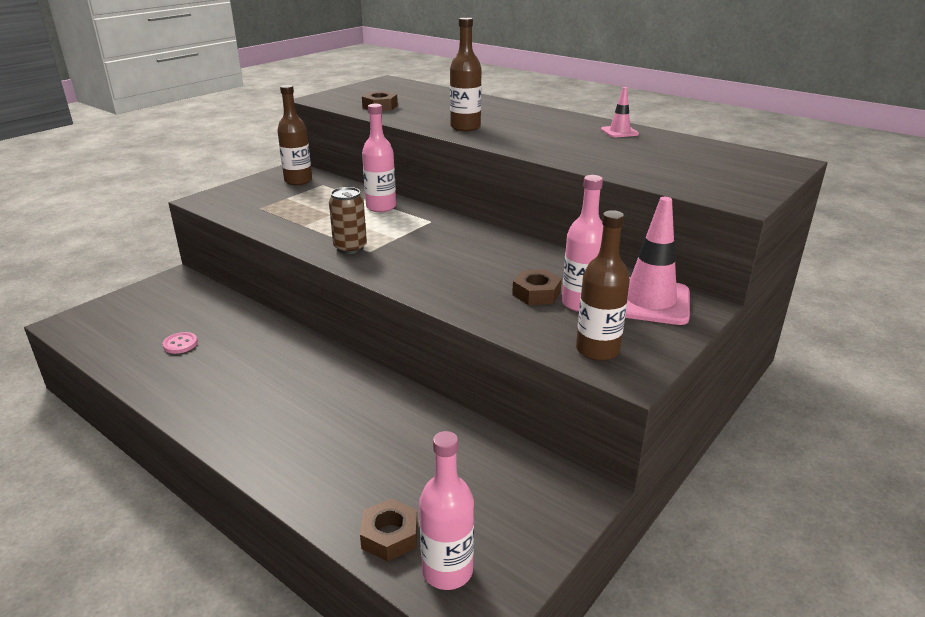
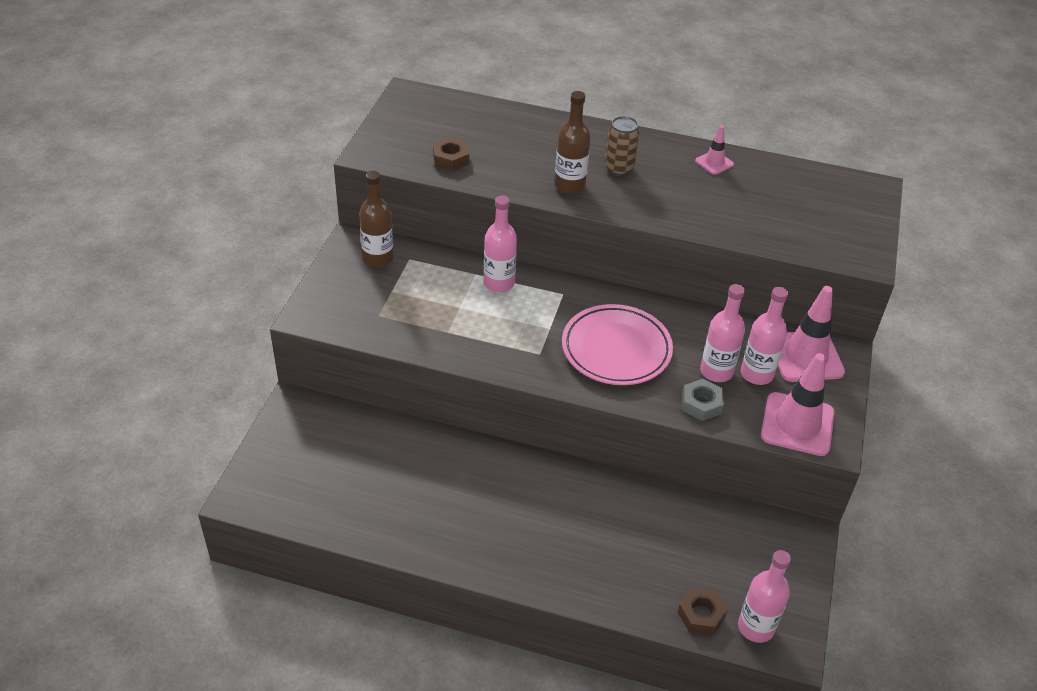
camera: 25 degrees left, 15 degrees up
pink button [163,332,198,354] -> none
brown can [329,187,367,254] -> brown can moved to [605,116,640,176]
brown nut [512,269,562,305] -> pink bottle [700,284,745,382]
brown bottle [576,210,630,361] -> pink traffic cone [761,353,835,456]
none -> pink plate [562,304,673,385]
none -> grey nut [682,379,724,421]

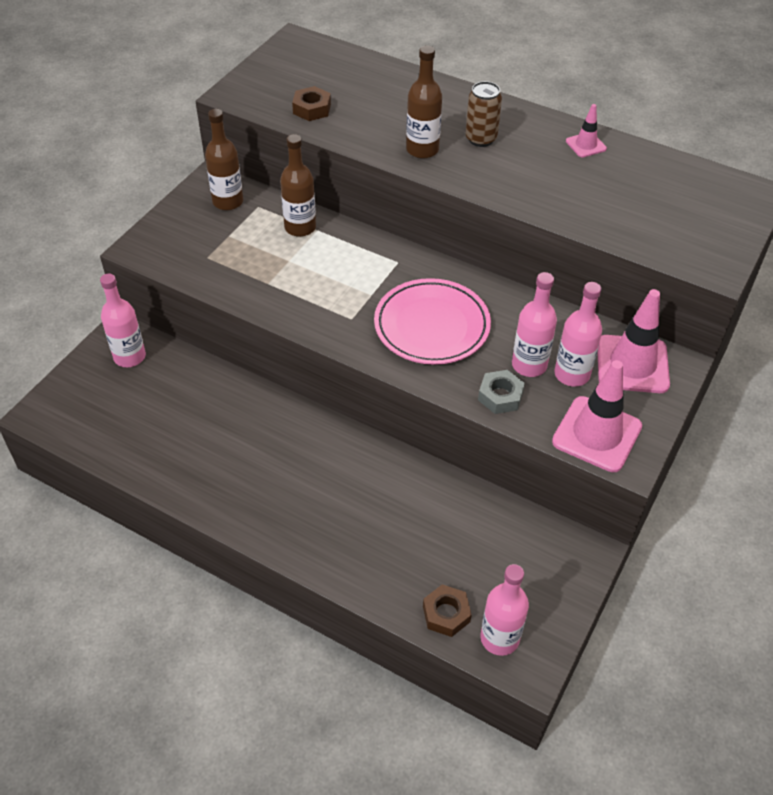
camera: 15 degrees right, 5 degrees up
pink bottle [484,196,517,292] -> pink bottle moved to [100,274,146,367]
none -> brown bottle [280,134,316,237]

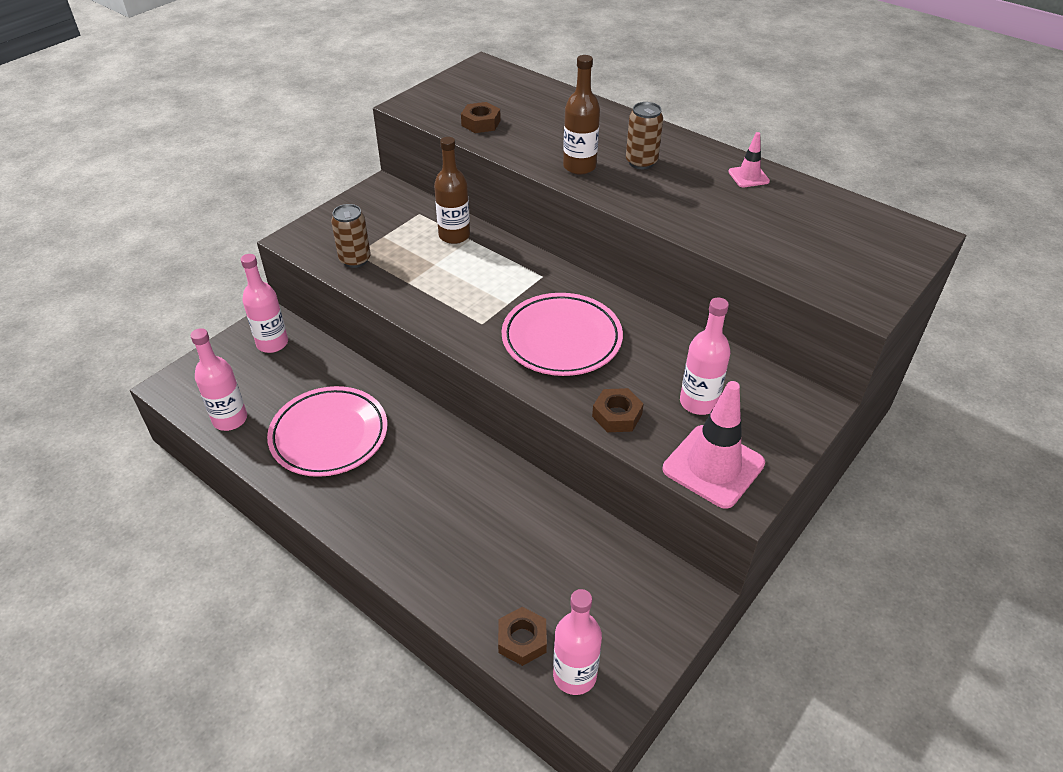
camera: 10 degrees right, 5 degrees down
brown bottle [205,109,243,210] -> none
grey nut [478,370,525,414] -> brown nut [592,388,644,432]
pink bottle [512,272,557,377] -> pink bottle moved to [190,328,247,431]
pink traffic cone [597,289,670,393] -> none
none -> pink plate [267,386,387,477]
none -> brown can [331,204,371,268]

